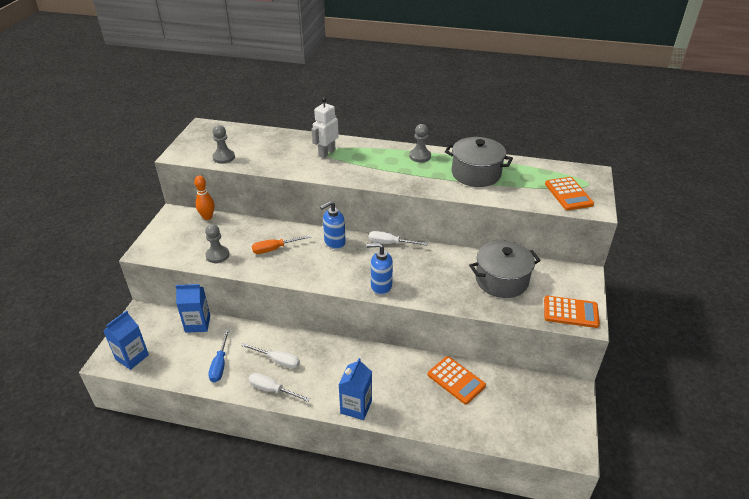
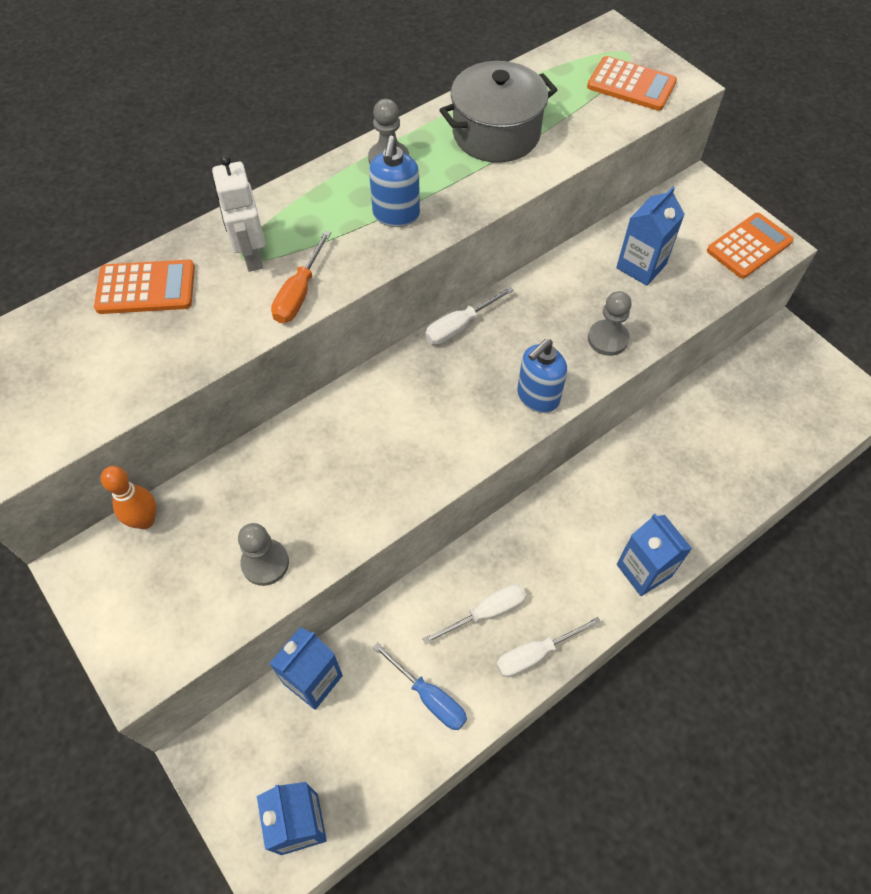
camera: 50 degrees left, 20 degrees up
grey pawn [212,125,235,164] -> grey pawn moved to [588,291,632,356]
orange screwdriver [252,235,311,254] -> orange screwdriver moved to [271,230,331,323]
blue soap dispenser [320,201,346,249] -> blue soap dispenser moved to [369,136,420,227]
orange calculator [428,356,486,404] -> orange calculator moved to [94,259,195,314]
grey pot [469,240,541,298] -> blue carton [616,187,685,286]

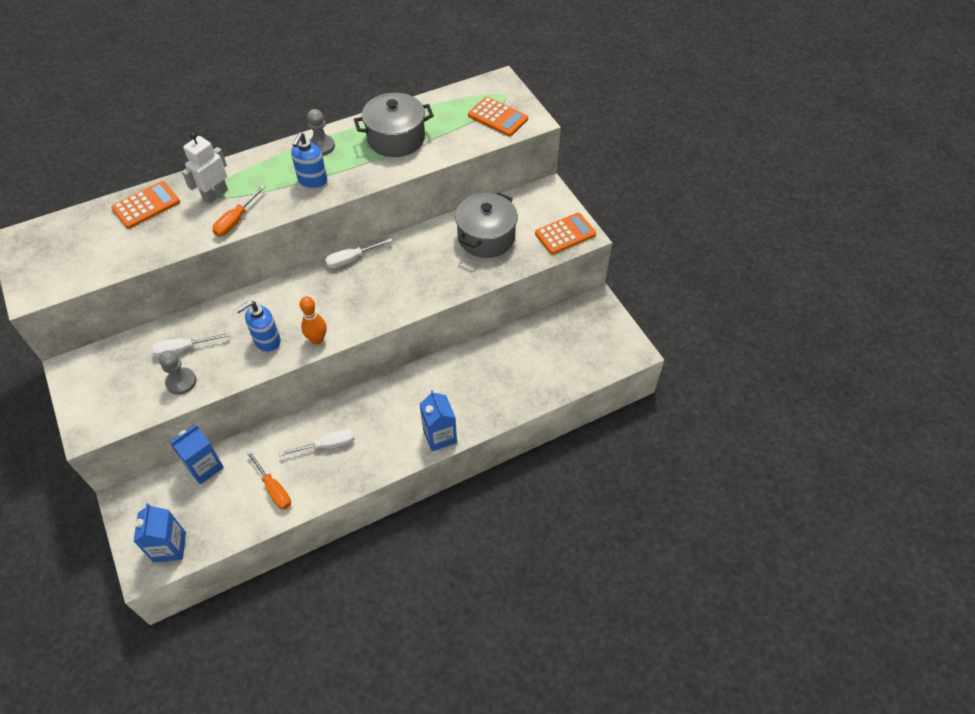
camera: 10 degrees right, 5 degrees down
orange calculator [94,259,195,314] -> orange calculator turned 45 degrees counterclockwise [111,181,180,229]
orange bowling pin [101,466,157,529] -> orange bowling pin moved to [300,296,326,345]
white robot [212,155,265,272] -> white robot turned 45 degrees clockwise [182,132,228,204]
blue screwdriver [373,642,467,730] -> orange screwdriver [246,450,291,510]
white screwdriver [496,617,601,677] -> white screwdriver moved to [151,332,230,358]
blue soap dispenser [517,339,567,413] -> blue soap dispenser moved to [236,301,281,352]
grey pawn [588,291,632,356] -> none
blue carton [616,187,685,286] -> grey pot [455,192,518,258]

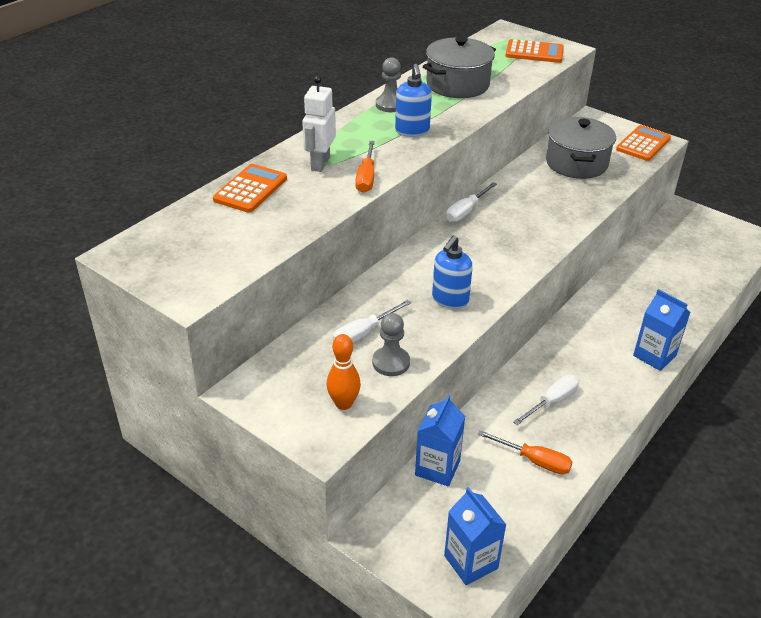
camera: 25 degrees left, 15 degrees down
orange bowling pin [300,296,326,345] -> orange bowling pin moved to [326,334,361,410]

